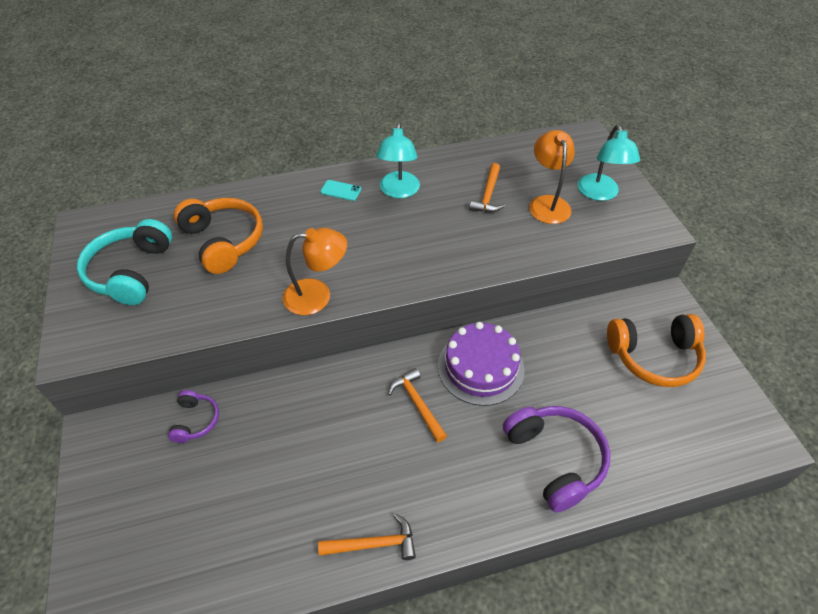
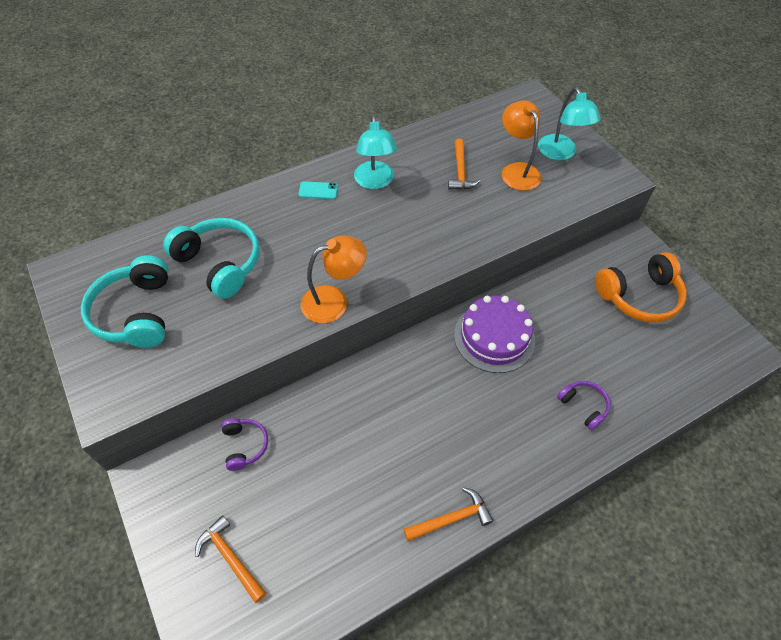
camera: 15 degrees left, 5 degrees up
orange headphones [174,198,263,274] -> turquoise headphones [163,218,260,299]
orange hammer [388,368,447,442] -> orange hammer moved to [195,515,266,603]
purple headphones [503,406,610,512] -> purple headphones [557,381,611,431], size x0.53

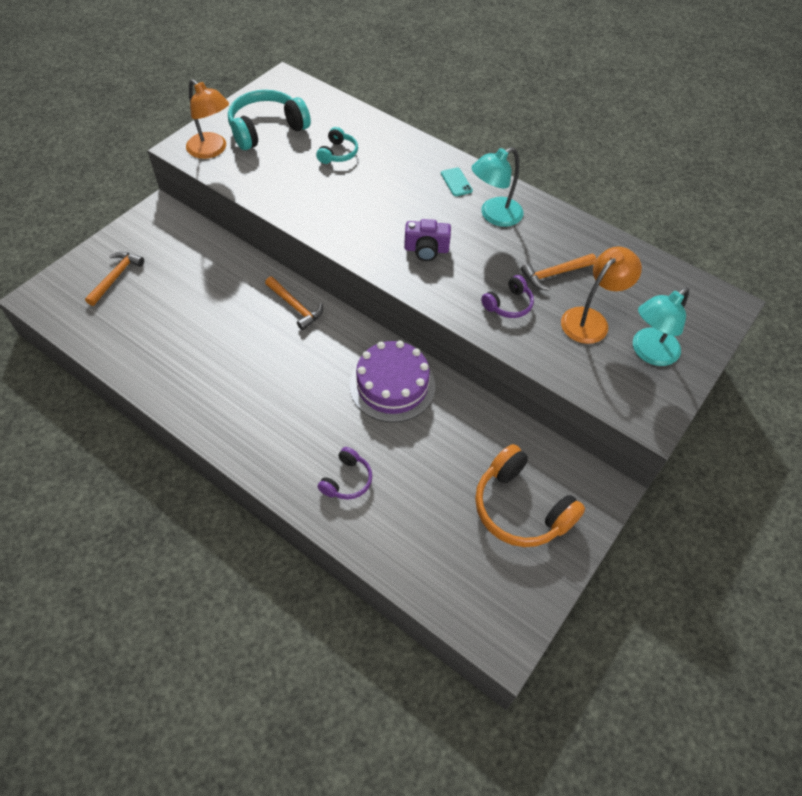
camera: 65 degrees right, 0 degrees up
turquoise headphones [163,218,260,299] -> turquoise headphones [316,127,358,164], size x0.53
purple headphones [221,418,268,471] -> purple headphones moved to [481,275,534,318]
orange lamp [301,236,367,323] -> orange lamp moved to [186,79,229,159]
orange hammer [403,487,493,541] -> orange hammer moved to [265,277,323,330]
none -> purple camera [404,219,451,261]

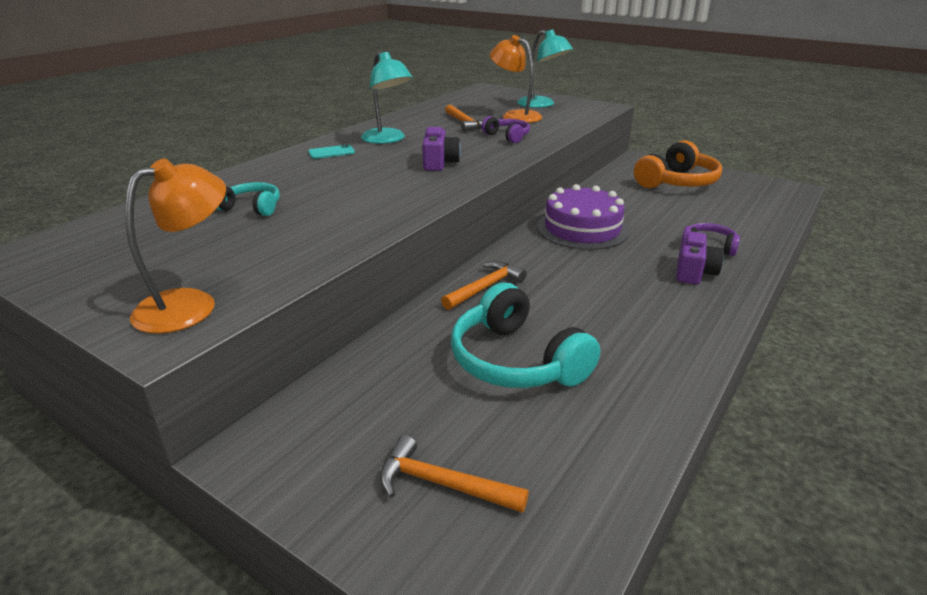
camera: 90 degrees left, 25 degrees down
turquoise headphones [228,90,311,150] -> turquoise headphones moved to [451,282,600,388]
none -> purple camera [676,231,724,284]

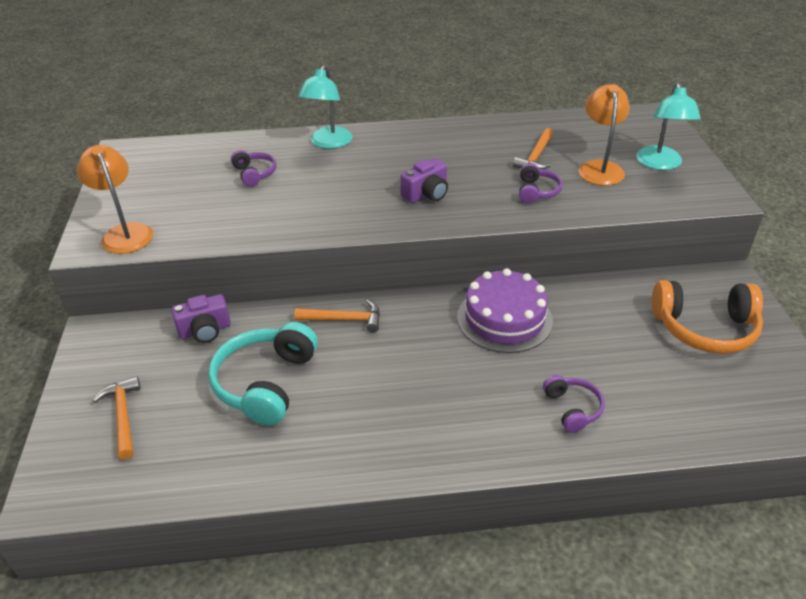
camera: 50 degrees right, 10 degrees up
orange lamp [125,159,226,334] -> orange lamp turned 120 degrees counterclockwise [77,145,153,254]
turquoise headphones [217,182,280,216] -> purple headphones [231,150,277,187]
turquoise phone [308,144,355,159] -> none
turquoise lamp [361,52,413,144] -> turquoise lamp moved to [298,65,353,149]
purple camera [676,231,724,284] -> purple camera moved to [172,294,231,343]

